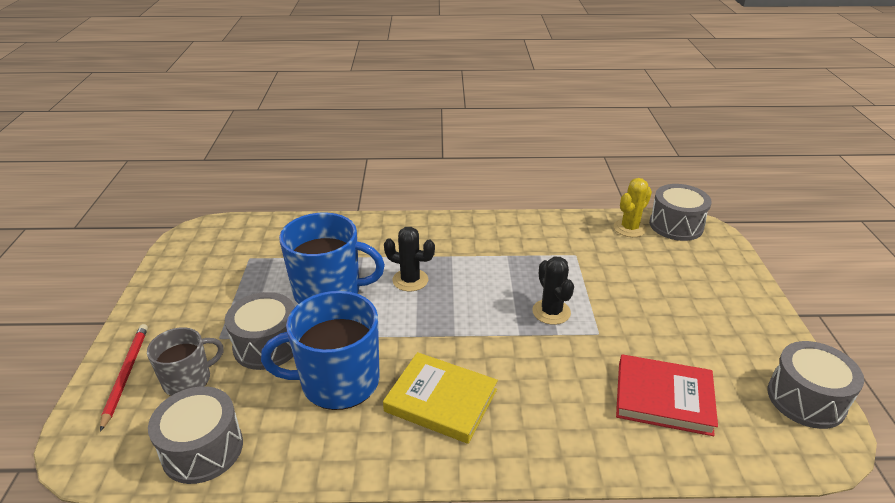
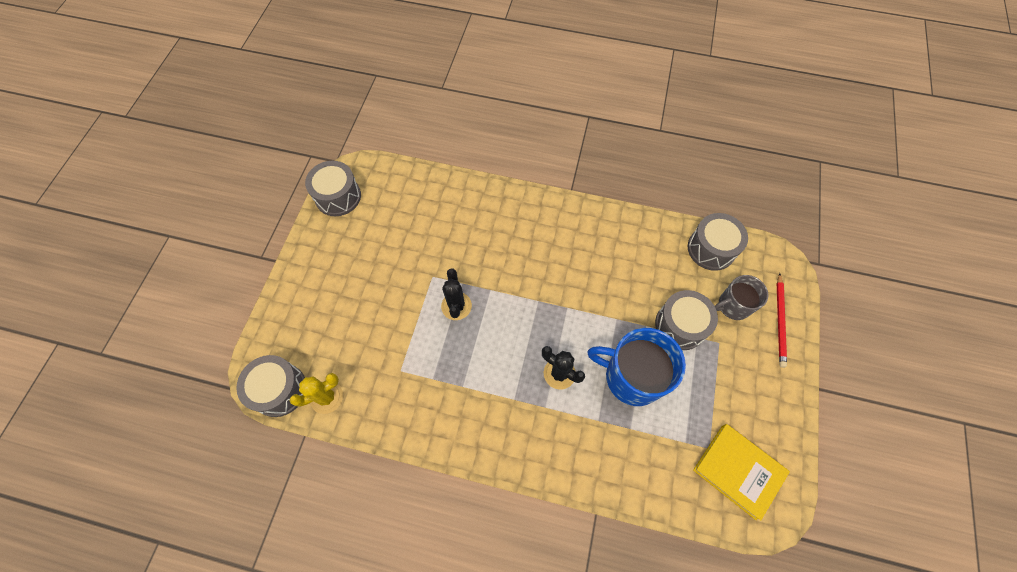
camera: 165 degrees left, 30 degrees up
blue mug [261,291,379,410] -> none
yellow book [383,352,498,444] -> yellow book moved to [693,424,790,520]
red book [616,354,718,436] -> none

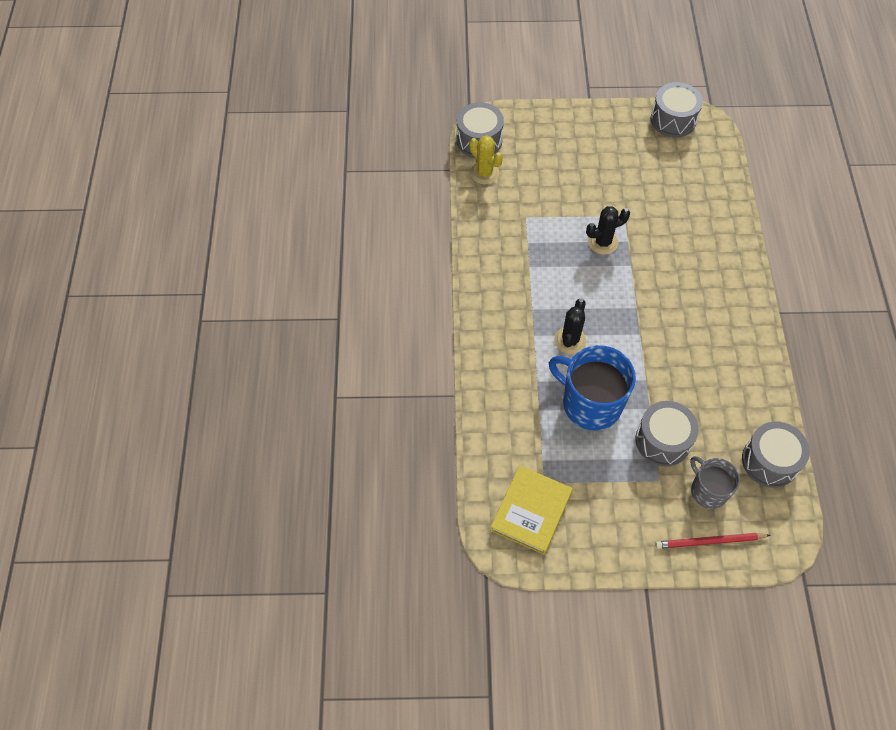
camera: 75 degrees right, 5 degrees down
blue mug [587,328,686,406] -> blue mug turned 60 degrees counterclockwise [549,345,636,431]

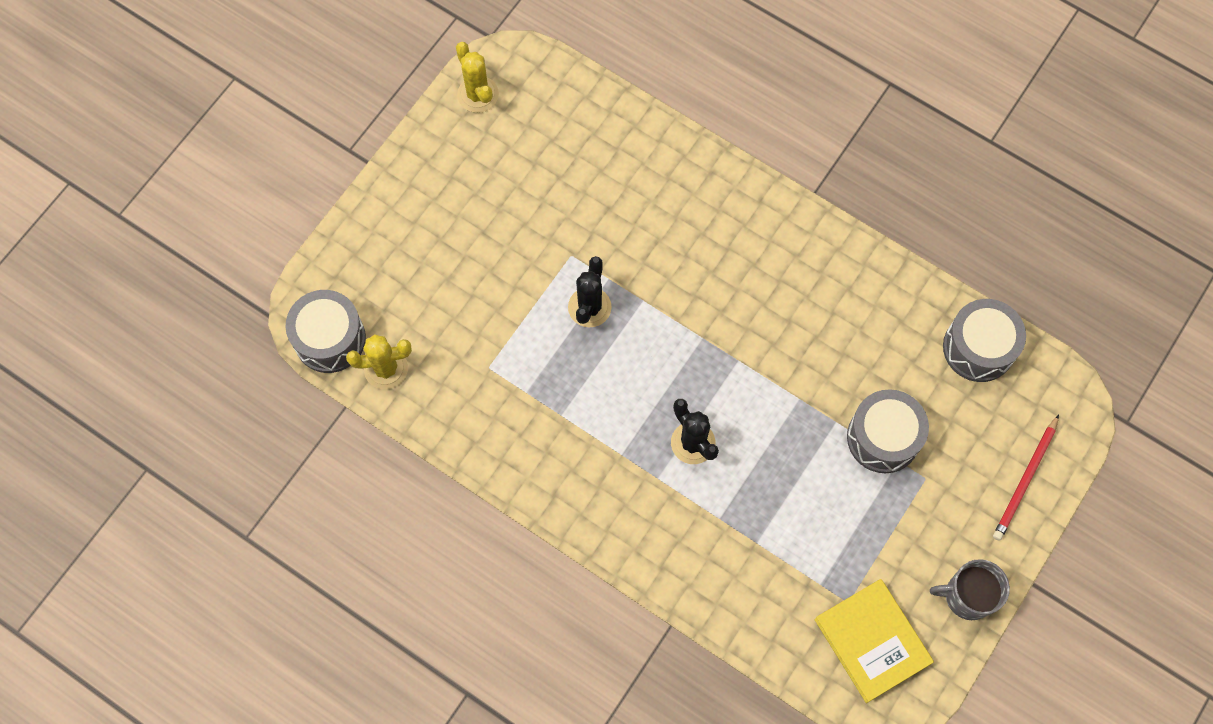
camera: 55 degrees left, 10 degrees up
blue mug [549,345,636,431] -> none
grey drum [651,82,703,137] -> yellow cactus [456,42,499,113]
grey mug [690,456,740,509] -> grey mug moved to [930,559,1010,620]

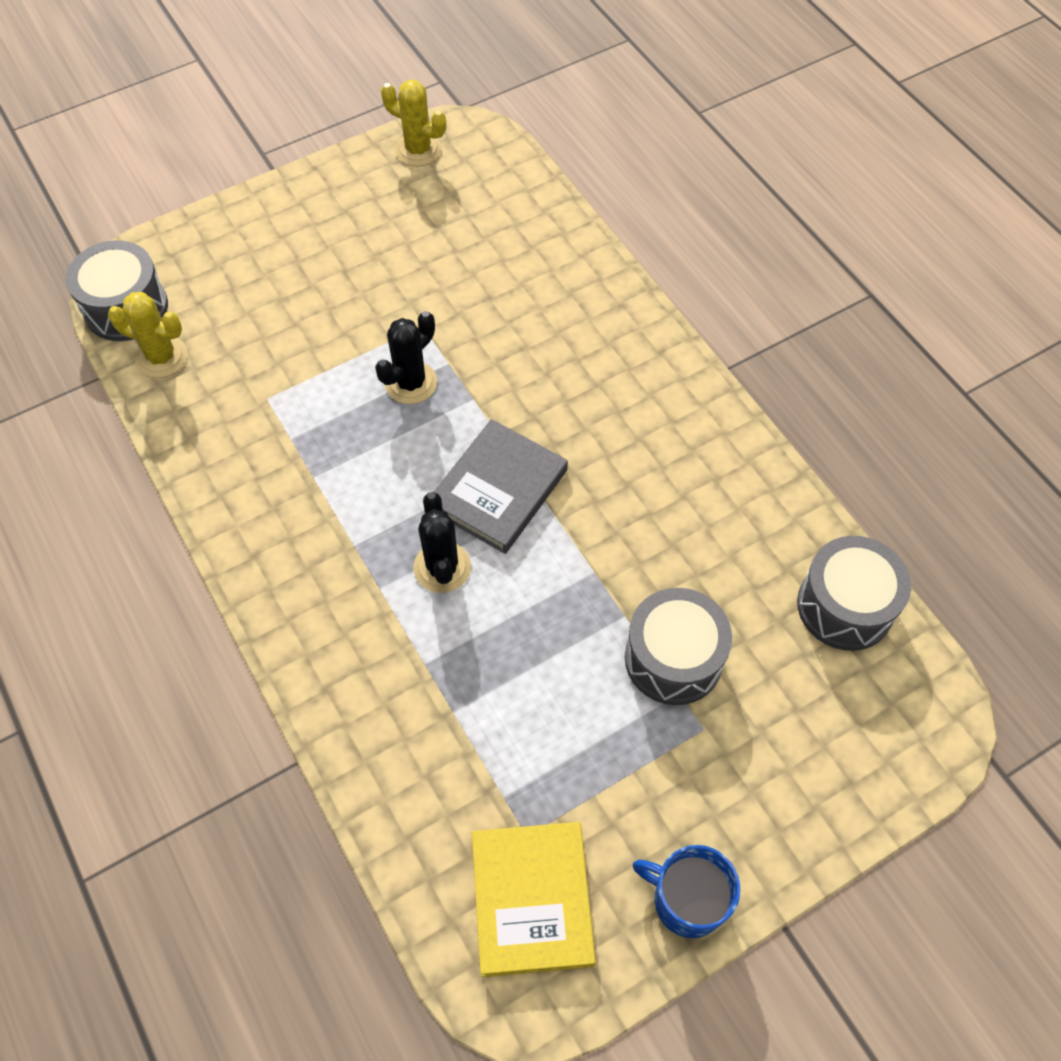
camera: 25 degrees right, 10 degrees down
yellow cactus [456,42,499,113] -> yellow cactus turned 60 degrees counterclockwise [381,80,446,166]
grey mug [930,559,1010,620] -> blue mug [632,845,741,938]
red pencil [993,415,1059,541] -> none
none -> grey book [434,419,568,554]

